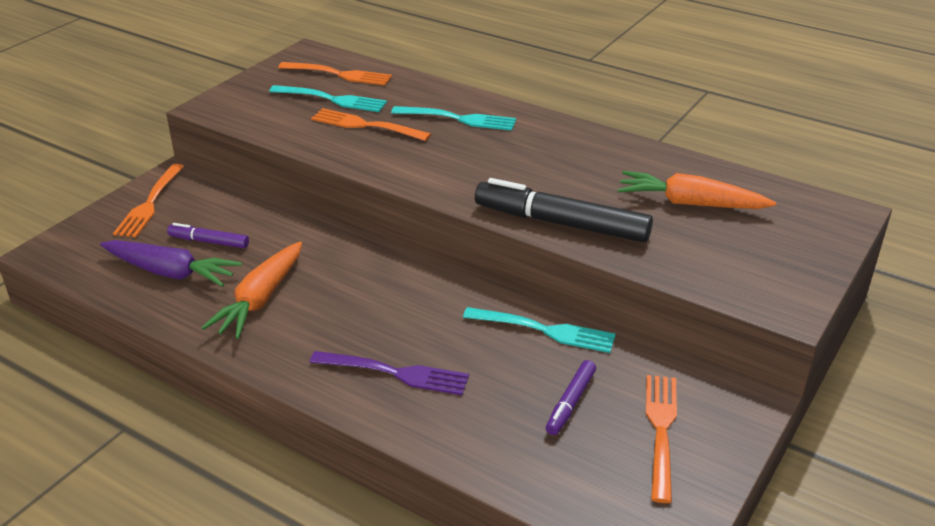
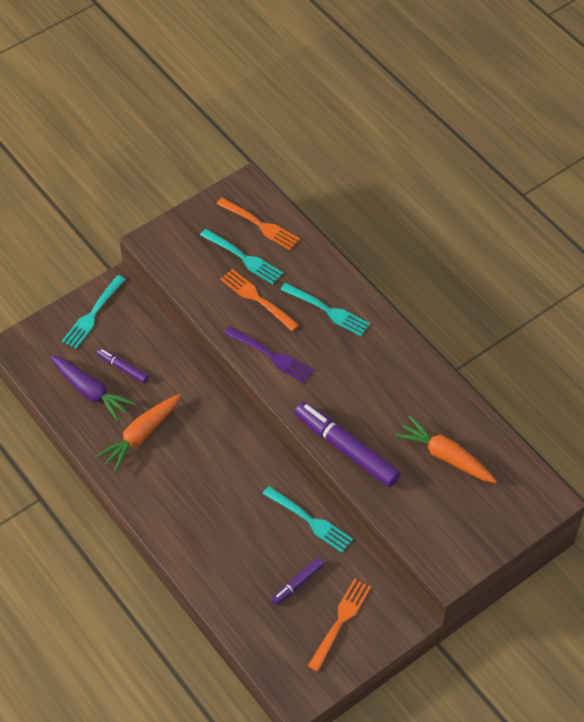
camera: 20 degrees right, 20 degrees up
orange fork [113,164,184,238] -> turquoise fork [62,275,126,349]
purple fork [310,351,469,395] -> purple fork moved to [224,326,314,383]
black marker [475,178,653,243] -> purple marker [295,402,401,487]

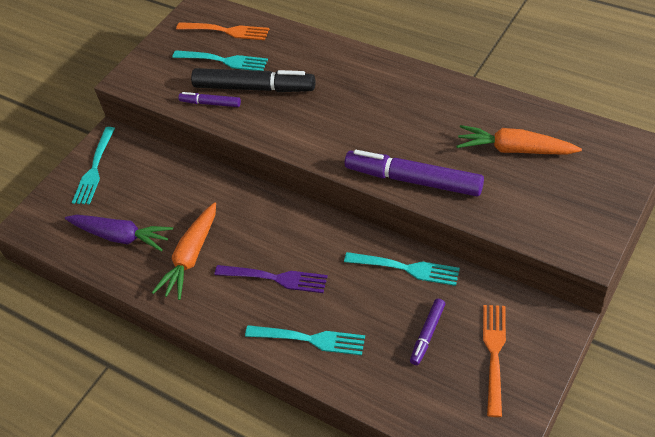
camera: 15 degrees left, 5 degrees down
purple marker [97,348,149,383] -> purple marker moved to [179,92,241,107]
orange fork [220,269,299,331] -> black marker [191,68,315,92]
purple fork [224,326,314,383] -> purple fork moved to [214,265,328,293]
turquoise fork [280,283,370,336] -> turquoise fork moved to [245,325,365,355]

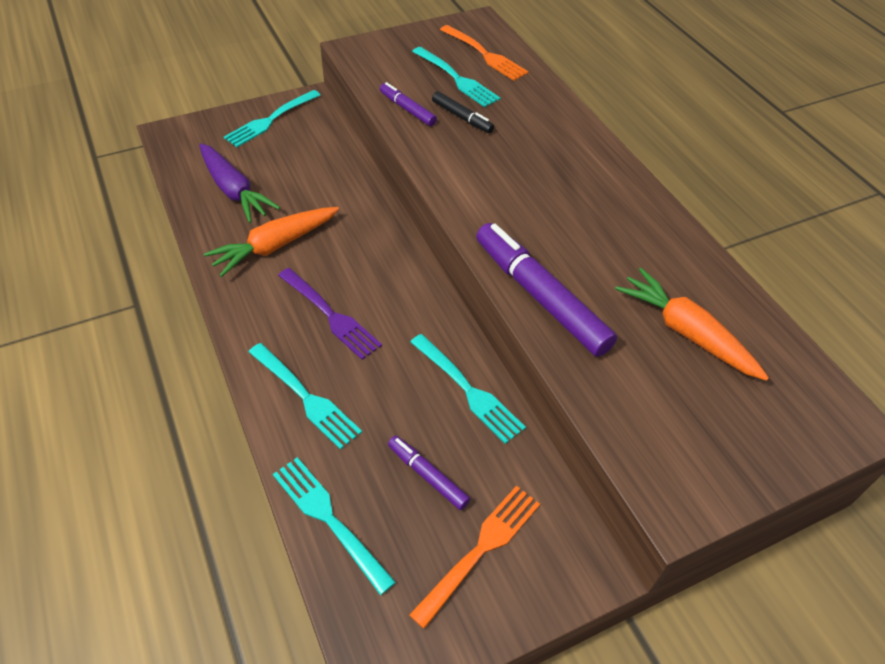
camera: 25 degrees right, 0 degrees up
black marker [191,68,315,92] -> black marker [432,91,494,133], size x0.51
purple marker [410,299,445,365] -> purple marker turned 75 degrees clockwise [388,436,470,510]
none -> turquoise fork [273,457,396,595]

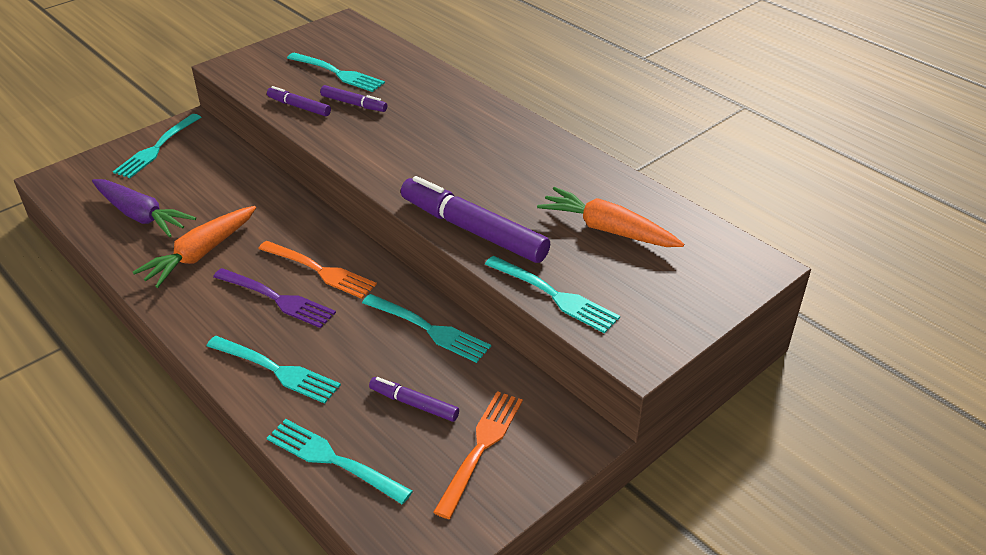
camera: 15 degrees left, 10 degrees down
black marker [432,91,494,133] -> purple marker [320,85,387,112]
orange fork [440,25,529,81] -> orange fork moved to [258,241,377,299]
none -> turquoise fork [485,256,620,333]

